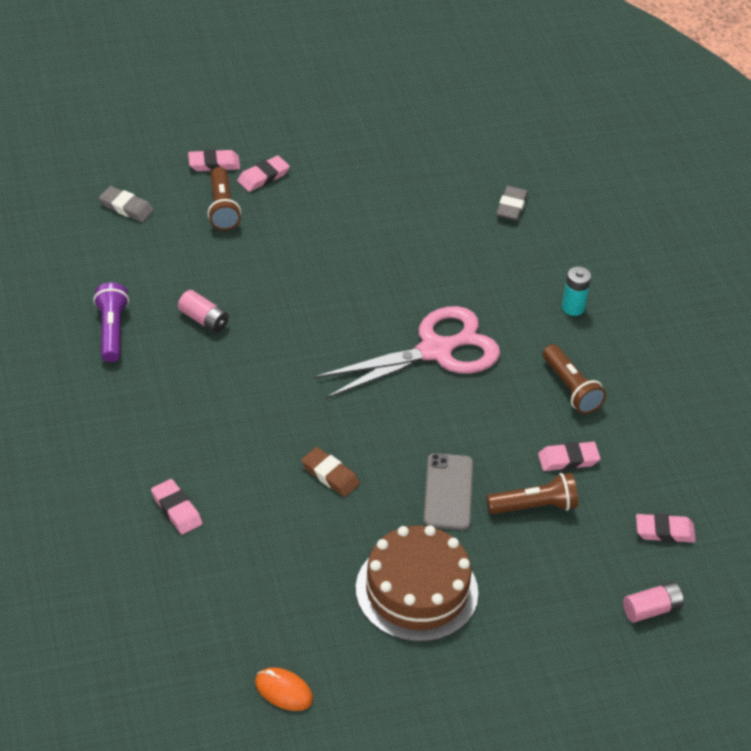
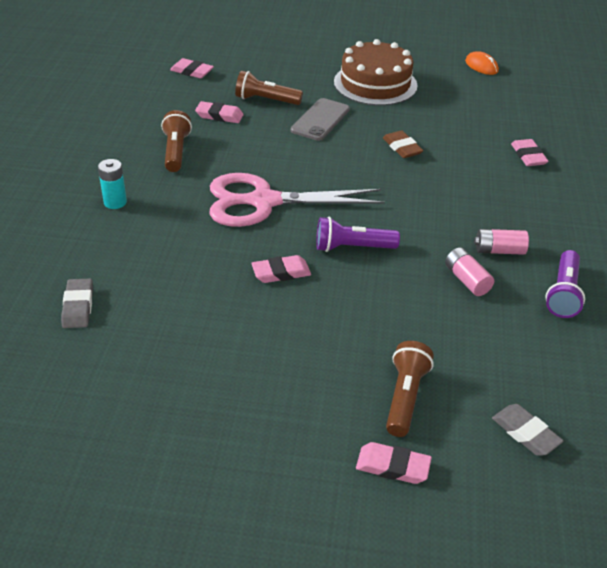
camera: 155 degrees left, 5 degrees down
pink eraser [237,156,290,192] -> pink eraser moved to [251,255,311,283]
grey eraser [496,186,528,220] -> grey eraser turned 45 degrees counterclockwise [61,278,93,328]
pink battery [623,582,684,623] -> pink battery moved to [474,229,529,255]
none -> purple flashlight [316,217,400,252]

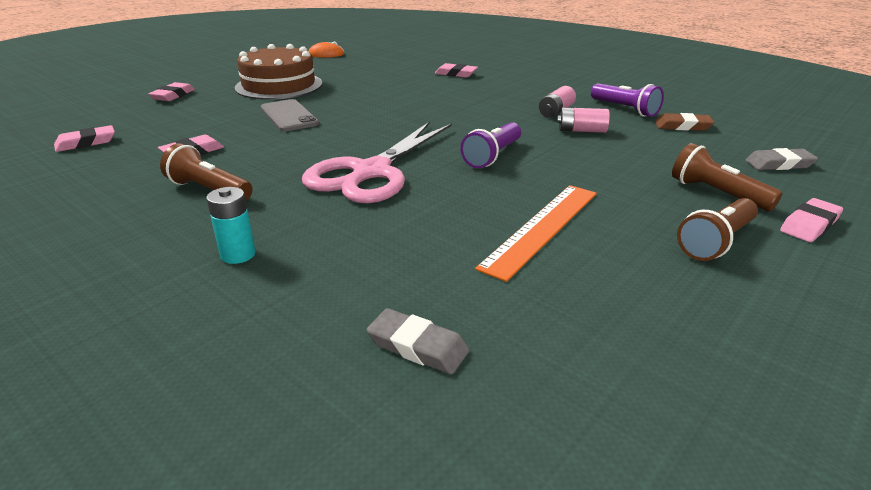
camera: 55 degrees left, 10 degrees down
brown flashlight [235,71,303,105] -> brown flashlight moved to [677,198,758,261]
pink eraser [251,255,311,283] -> pink eraser moved to [149,82,195,101]
brown eraser [383,130,424,158] -> brown eraser moved to [655,113,715,131]
none -> orange ruler [475,185,597,282]

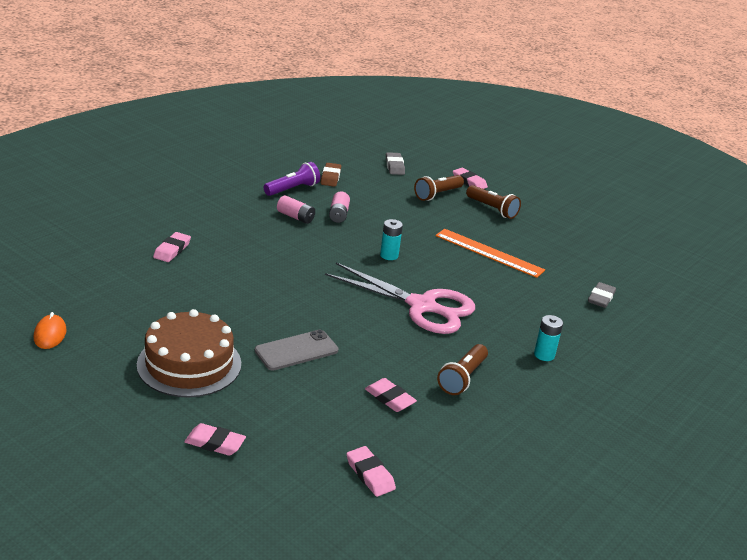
camera: 95 degrees left, 0 degrees up
purple flashlight [460,122,521,168] -> turquoise battery [380,219,403,260]

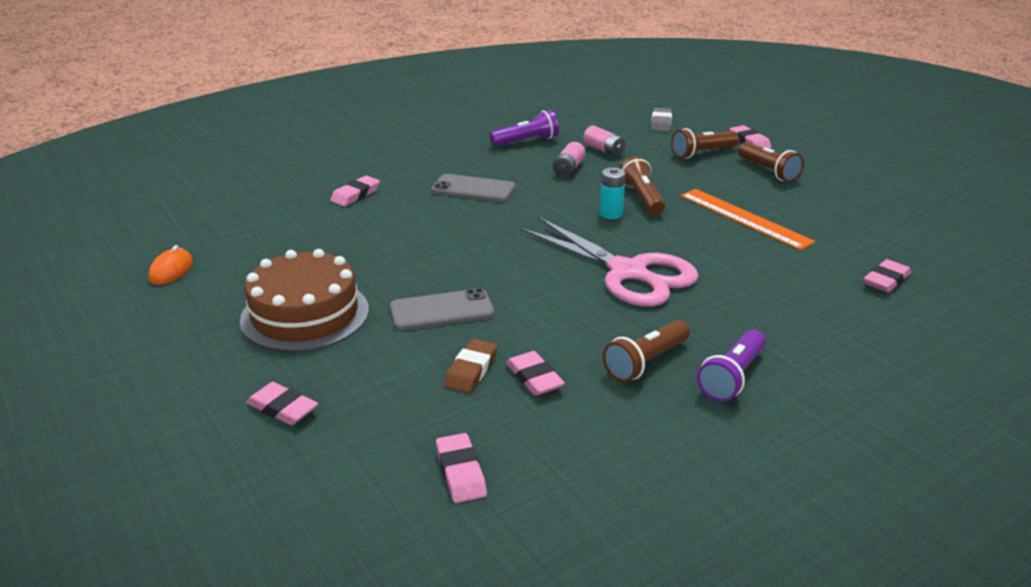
camera: 20 degrees right, 0 degrees up
pink battery [277,195,315,224] -> pink battery moved to [583,126,626,157]
brown eraser [321,163,341,187] -> brown eraser moved to [444,339,497,393]
turquoise battery [534,315,563,361] -> none
grey eraser [588,282,616,308] -> pink eraser [863,259,911,292]
none -> grey phone [431,174,516,202]
none -> brown flashlight [620,156,665,215]
none -> purple flashlight [697,330,766,402]

